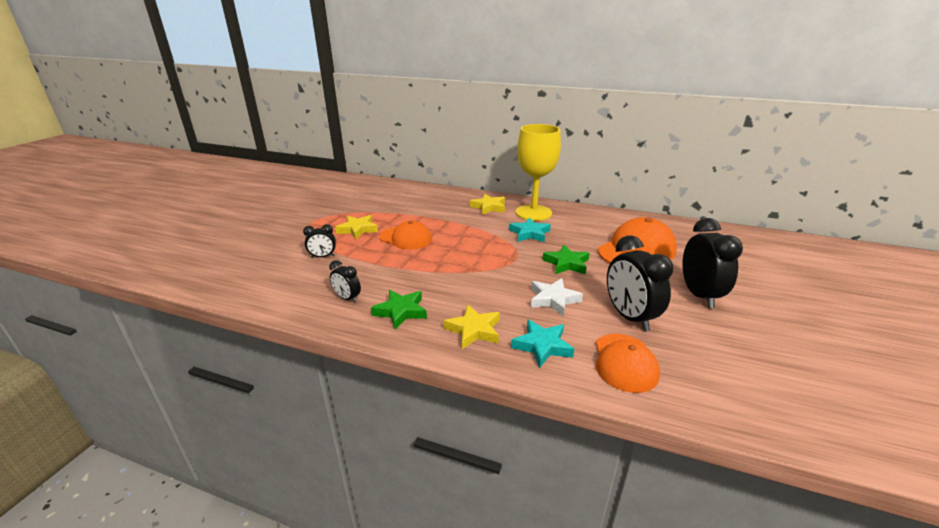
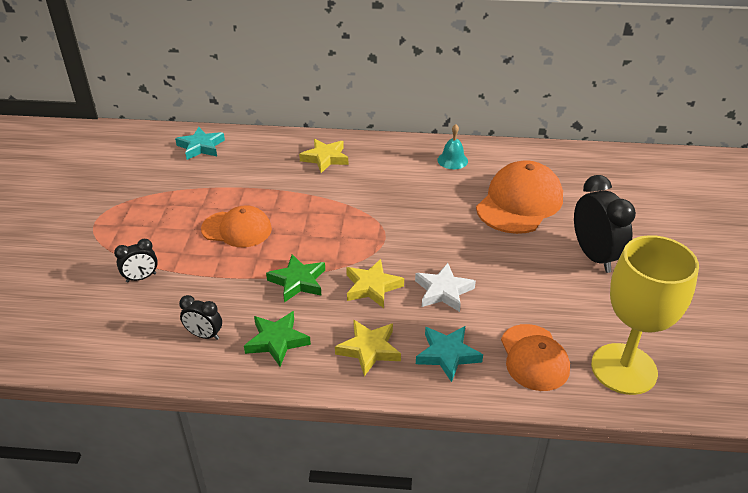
camera: 15 degrees left, 10 degrees up
yellow star [335,215,378,240] -> yellow star moved to [346,259,404,308]
turquoise star [509,218,551,242] -> turquoise star moved to [175,127,225,160]
yellow goblet [516,124,561,221] -> yellow goblet moved to [591,235,699,395]
green star [542,245,589,274] -> green star moved to [266,254,325,302]
black clock [607,236,673,332] -> none
none -> turquoise bell [437,124,468,169]

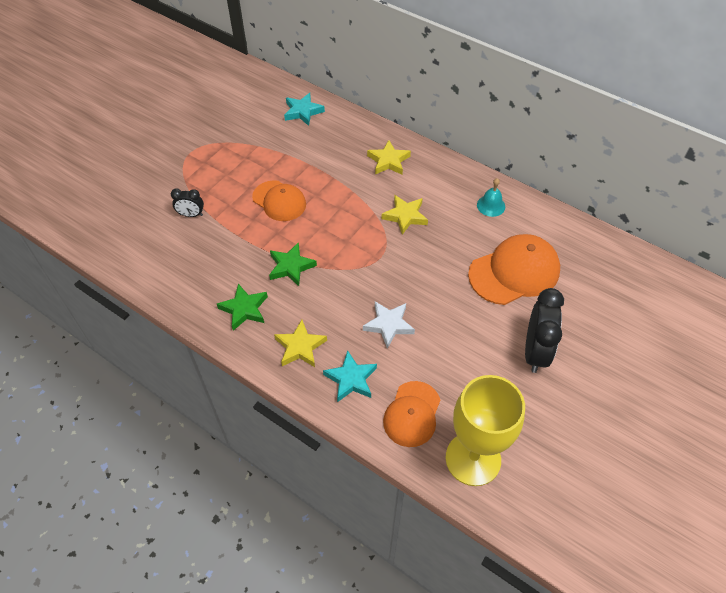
camera: 30 degrees right, 15 degrees up
black clock [179,295,222,340] -> none
yellow star [346,259,404,308] -> yellow star moved to [382,195,428,235]

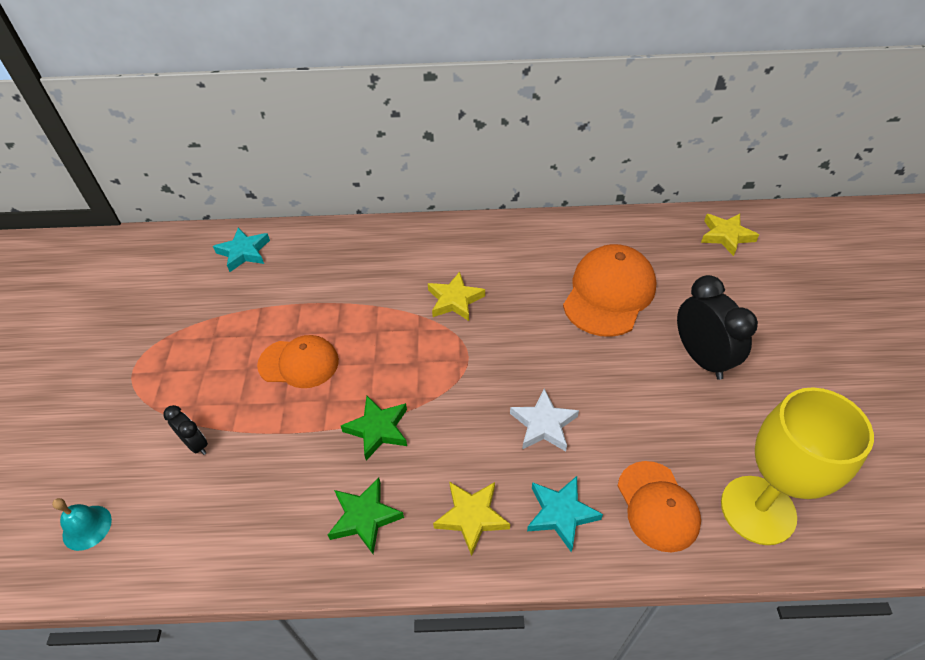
camera: 35 degrees left, 5 degrees down
black clock [171,189,204,217] -> black clock turned 105 degrees counterclockwise [164,405,208,455]
yellow star [367,140,411,175] -> yellow star moved to [701,214,759,256]
turquoise bell [477,178,505,217] -> turquoise bell moved to [52,498,112,551]

